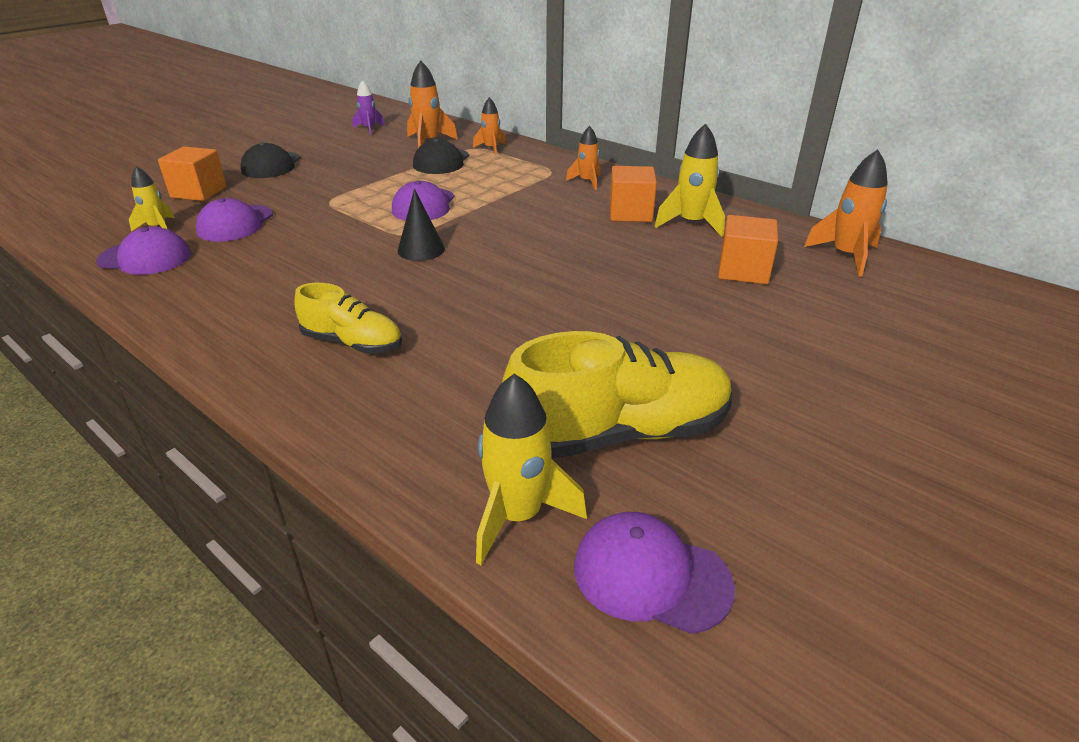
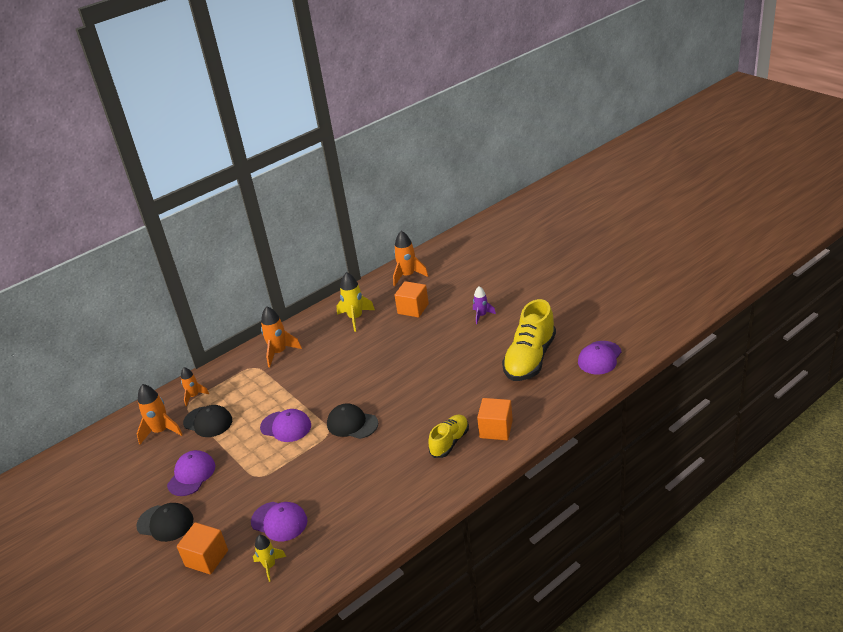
camera: 75 degrees left, 0 degrees up
purple cap [96,227,191,275] -> purple cap moved to [167,450,215,496]
purple rocket [352,80,385,135] -> purple rocket moved to [473,286,496,324]
black cone [398,189,445,261] -> black cap [327,403,378,439]
yellow rocket [476,373,587,565] -> none
yellow shoe [502,331,733,459] -> yellow shoe turned 150 degrees counterclockwise [502,299,556,381]
orange rocket [566,126,600,190] -> orange rocket [261,306,302,367], size x1.58
orange cube [610,166,657,222] -> orange cube moved to [477,398,513,440]

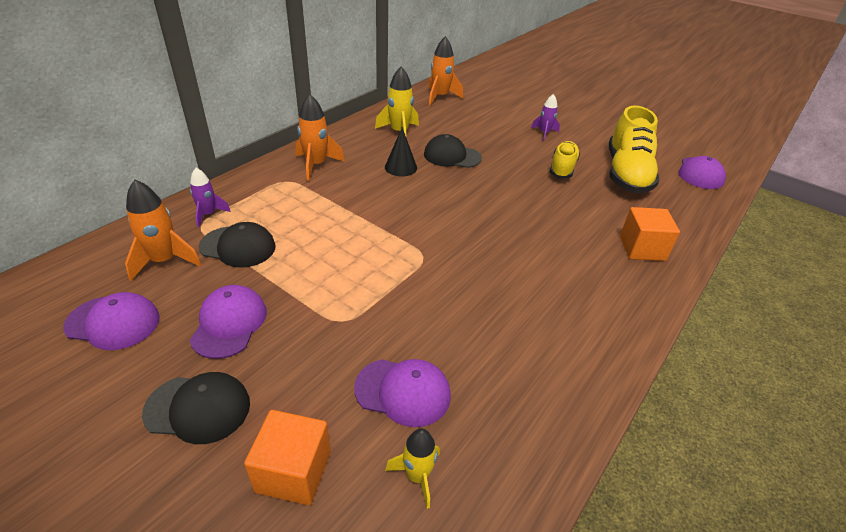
camera: 20 degrees left, 5 degrees up
orange rocket [181,367,209,406] -> purple rocket [190,168,231,227]
purple cap [260,409,311,442] -> purple cap moved to [63,292,160,350]
black cap [327,403,378,439] -> black cap moved to [424,134,482,168]
orange cube [395,281,429,318] -> none
yellow shoe [428,414,469,458] -> yellow shoe moved to [550,141,580,178]
none -> black cone [385,127,417,176]

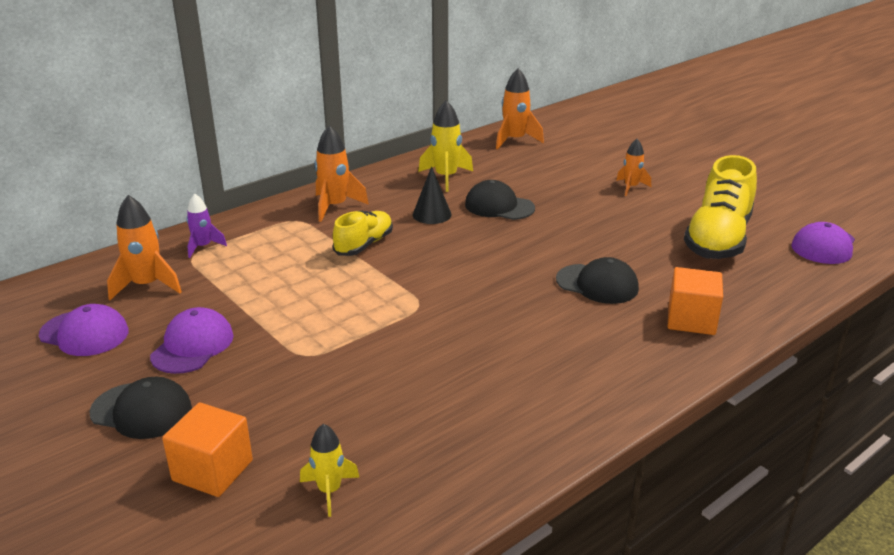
camera: 15 degrees right, 10 degrees down
black cap [199,222,276,268] -> black cap moved to [556,257,639,304]
purple cap [354,359,451,427] -> none
purple rocket [531,94,560,141] -> orange rocket [616,139,651,196]
yellow shoe [550,141,580,178] -> yellow shoe moved to [333,211,393,256]

